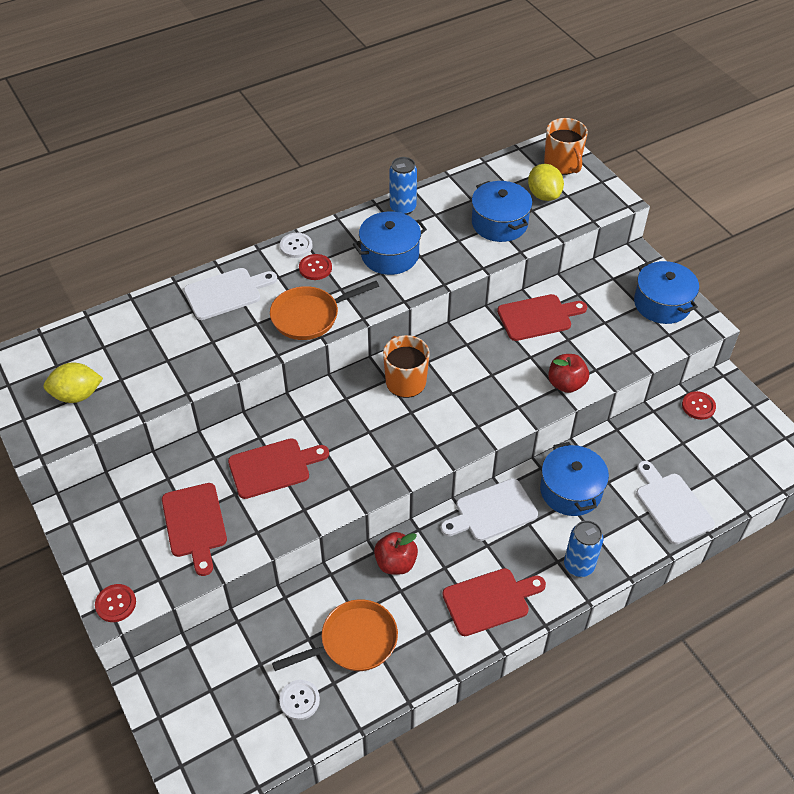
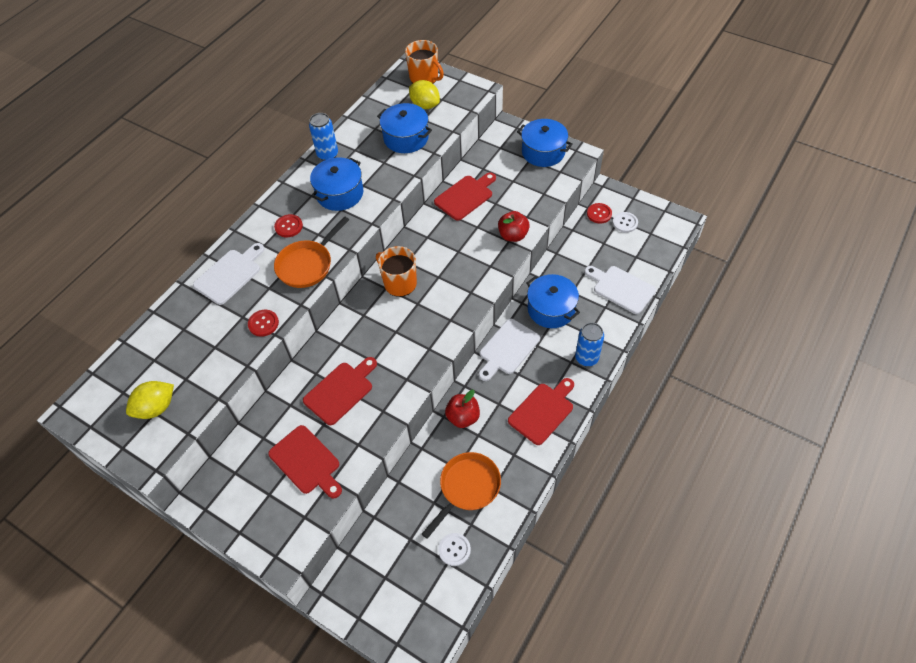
camera: 25 degrees left, 5 degrees up
red button [95,584,136,622] -> red button moved to [248,310,279,337]
white button [280,233,312,258] -> white button moved to [613,212,638,233]

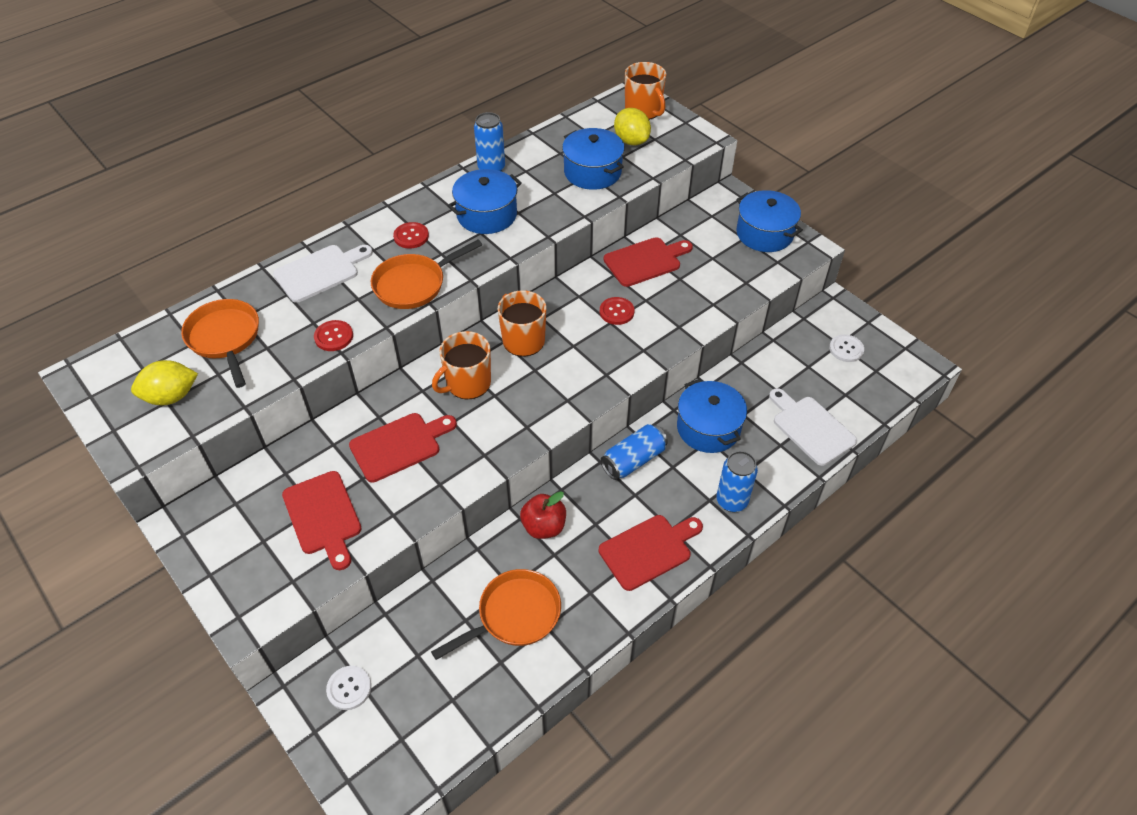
camera: 15 degrees right, 5 degrees down
white button [438,533,471,566] -> white button moved to [326,666,371,710]
white cutting board [479,319,540,381] -> blue can [601,424,668,480]
red apple [498,211,530,242] -> none
red button [587,203,612,224] -> red button moved to [600,297,634,325]
none -> orange pan [181,299,259,388]
none -> orange mug [432,331,491,399]

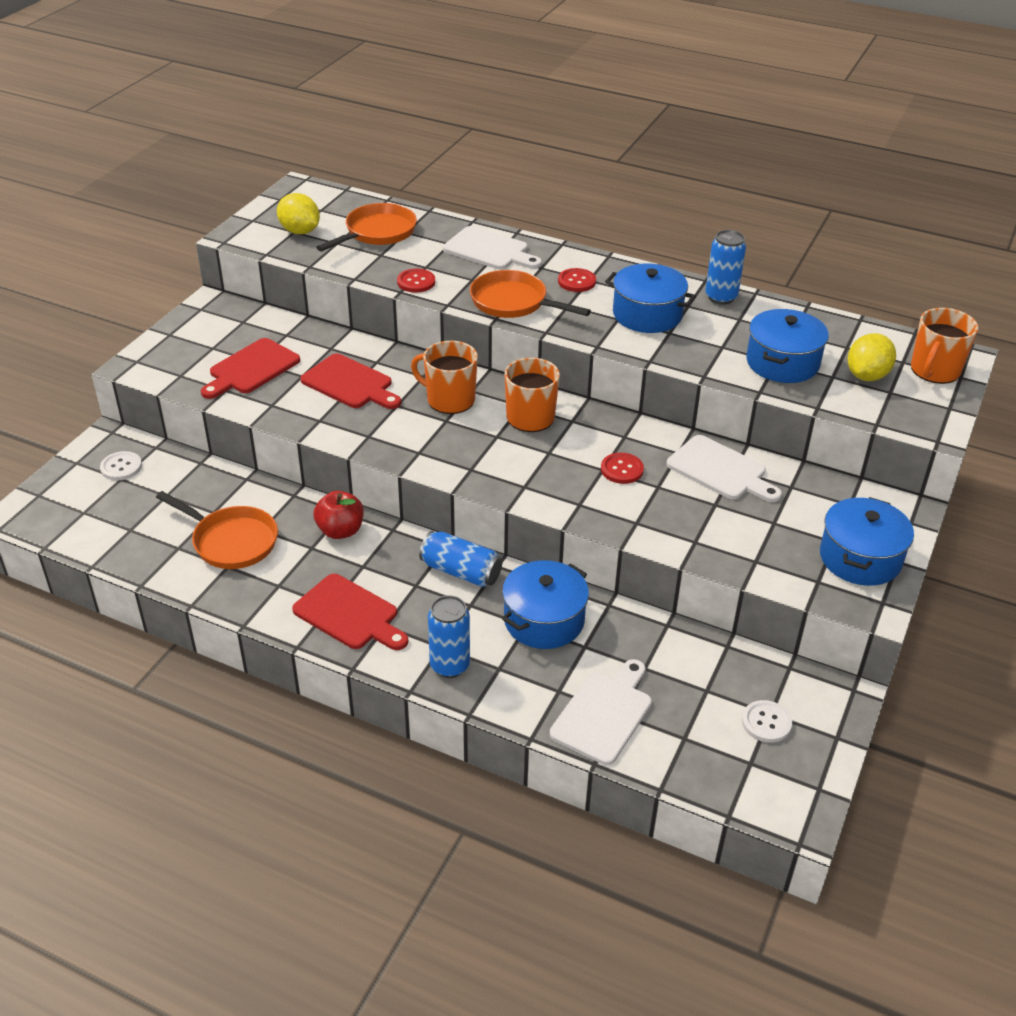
camera: 65 degrees right, 10 degrees down
red cutting board [603,237,693,287] -> white cutting board [667,435,782,502]

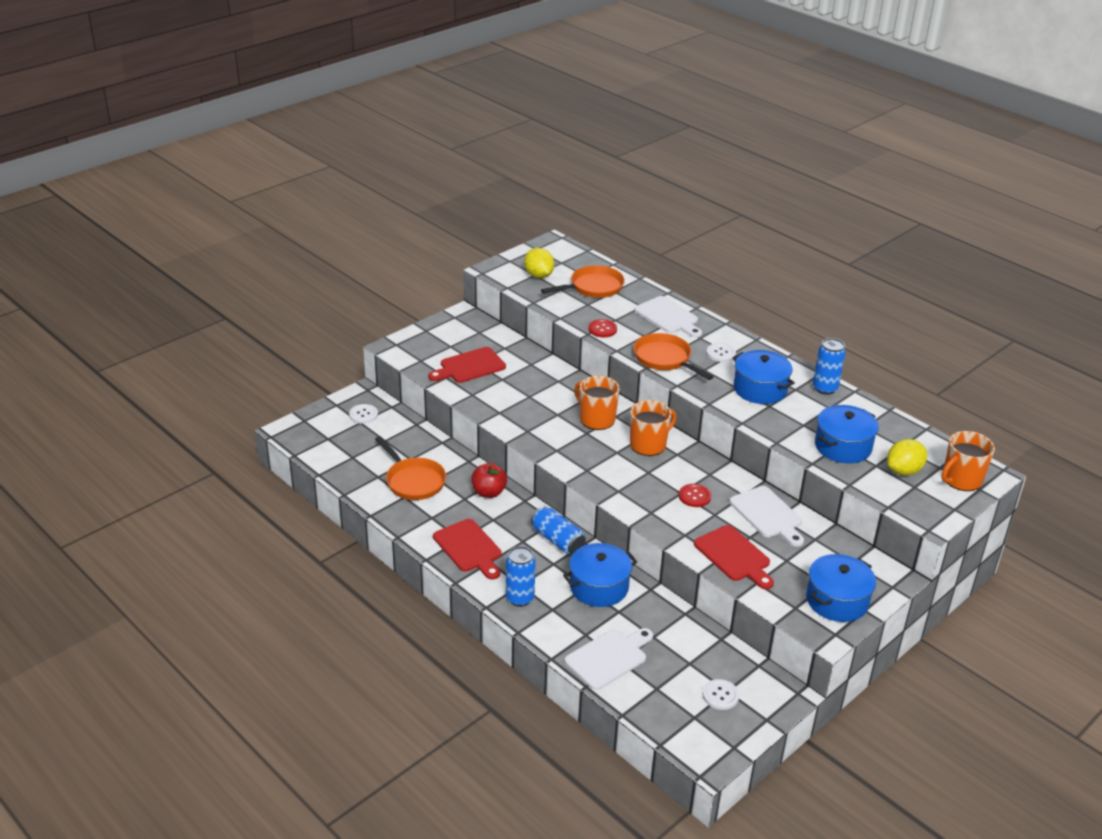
camera: 20 degrees right, 5 degrees down
red cutting board [300,354,401,409] -> red cutting board moved to [694,525,774,589]
red button [558,268,596,292] -> white button [706,343,736,362]

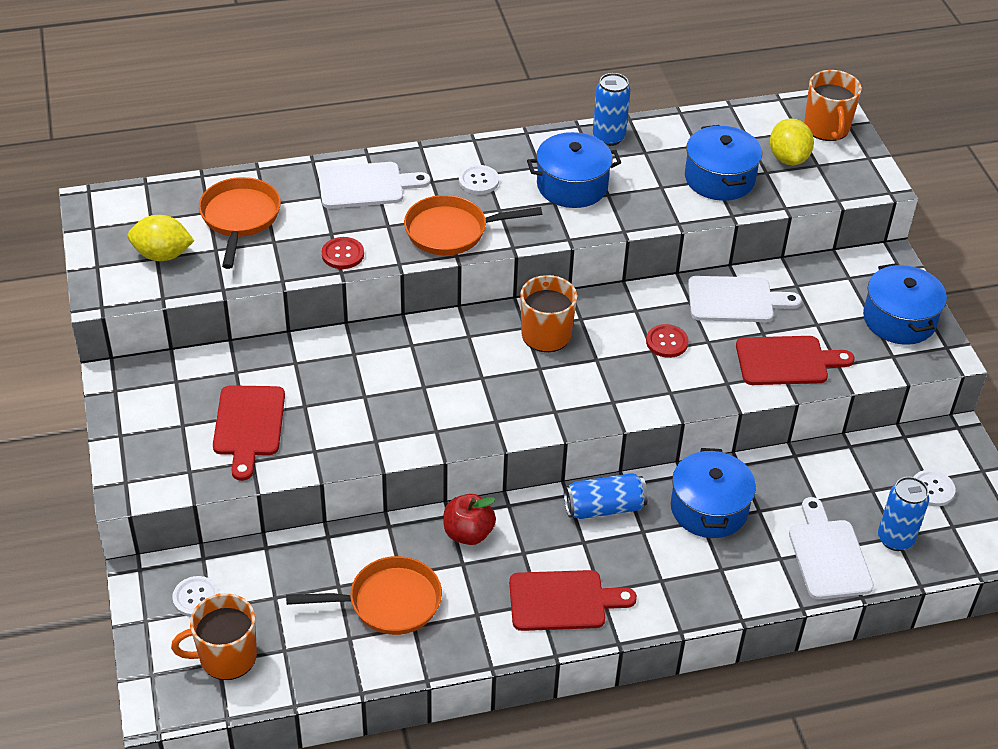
camera: 60 degrees left, 10 degrees up
blue can [506,546,536,607] -> blue can moved to [878,477,929,551]
orange mug [574,376,620,430] -> orange mug moved to [171,593,257,680]

